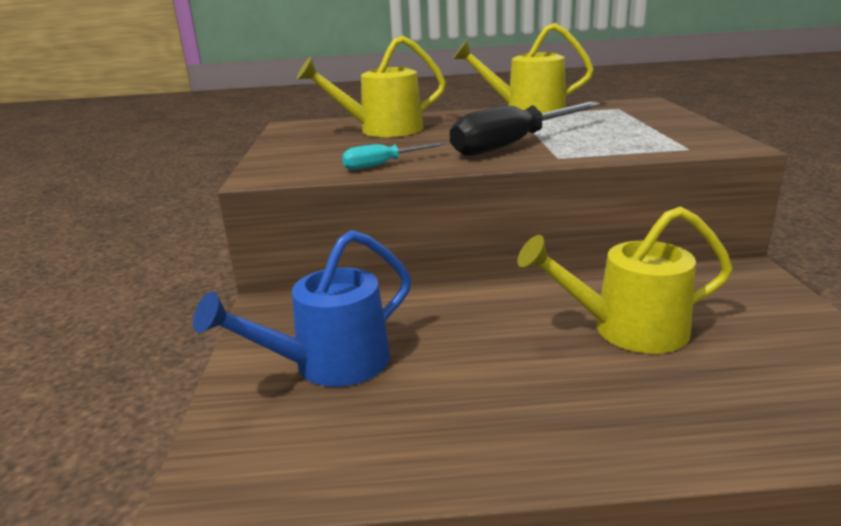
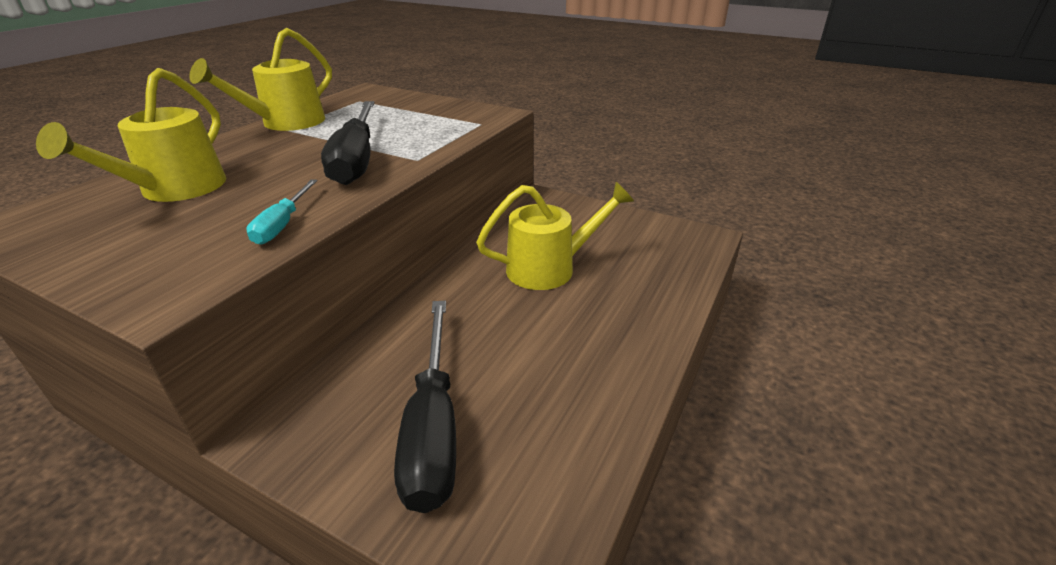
camera: 60 degrees left, 10 degrees up
blue watering can [193,230,411,387] -> black screwdriver [394,301,456,513]
yellow watering can [517,206,733,354] -> yellow watering can turned 135 degrees counterclockwise [476,182,634,290]

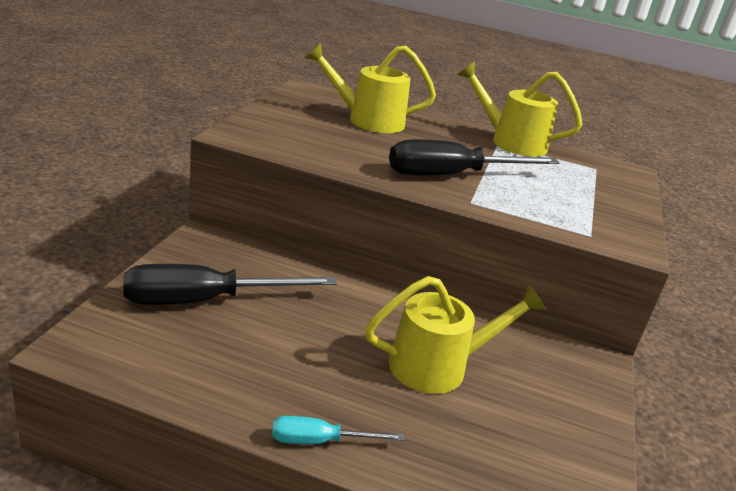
camera: 75 degrees right, 5 degrees down
turquoise screwdriver [246,179,318,245] -> turquoise screwdriver moved to [272,416,405,444]
yellow watering can [476,182,634,290] -> yellow watering can turned 75 degrees counterclockwise [365,276,547,394]

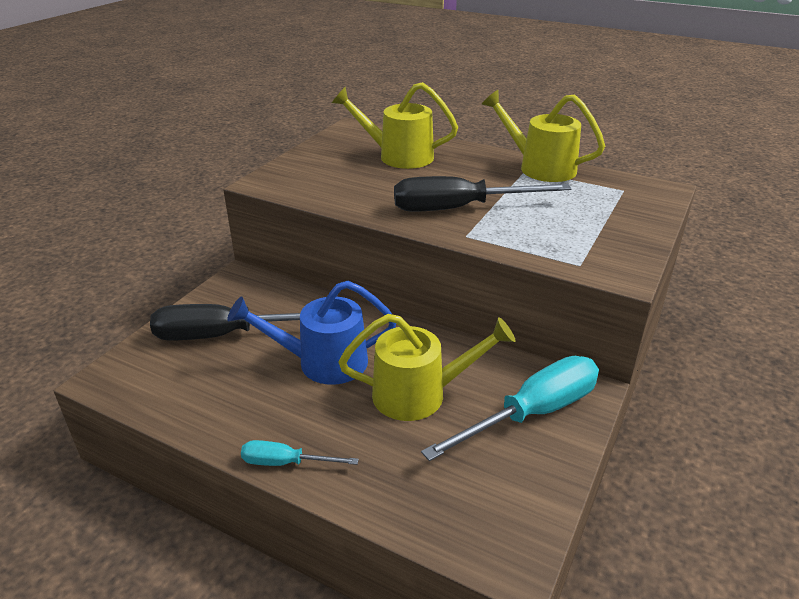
camera: 15 degrees right, 5 degrees up
none -> blue watering can [227,281,396,385]
none -> turquoise screwdriver [421,356,599,461]

